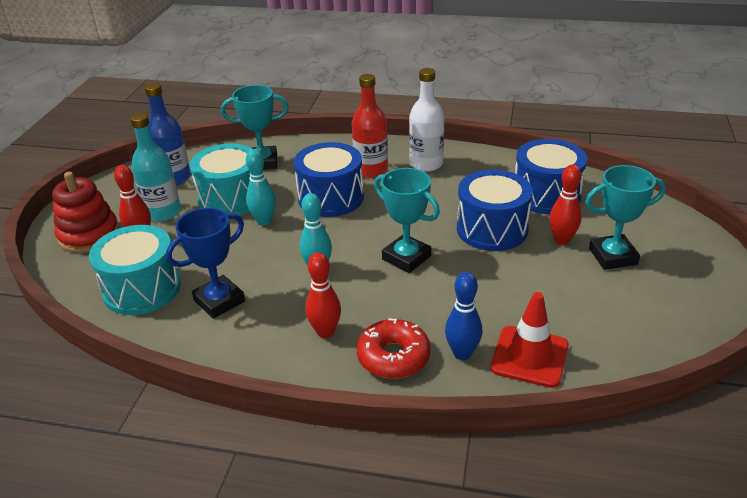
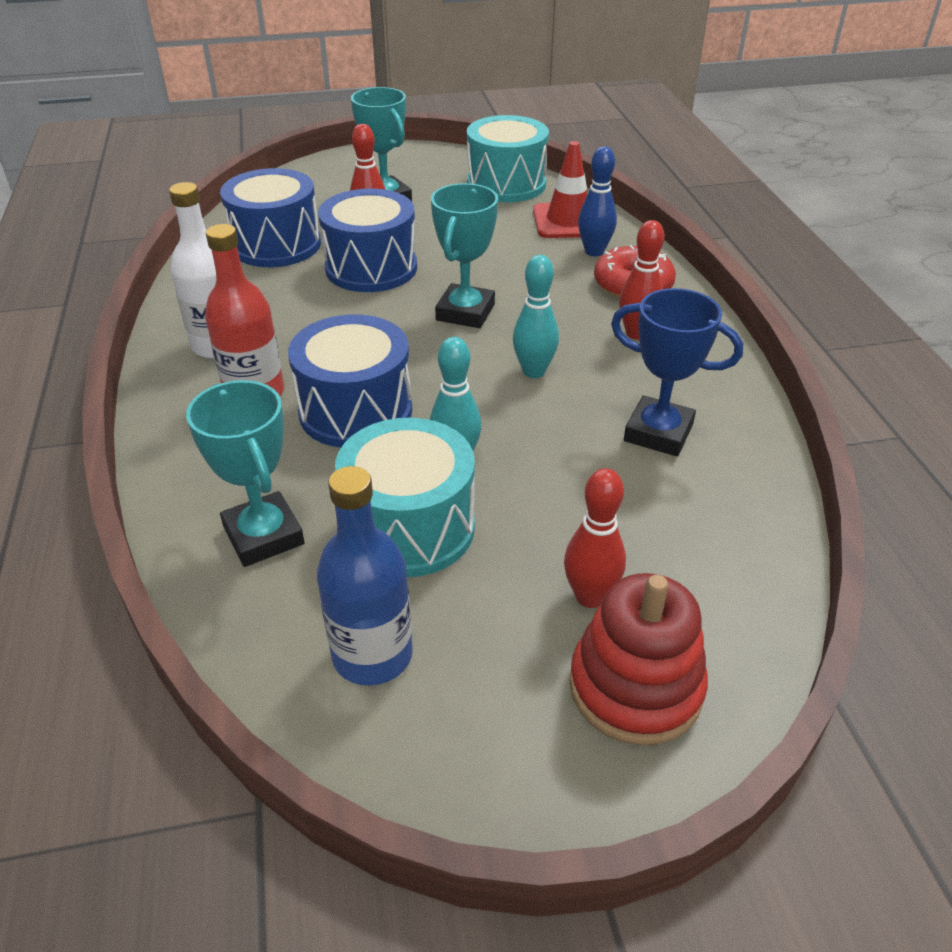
camera: 115 degrees left, 5 degrees up
turquoise drum [89,225,181,315] -> turquoise drum moved to [467,115,549,202]
turquoise bottle [130,113,181,221] -> none

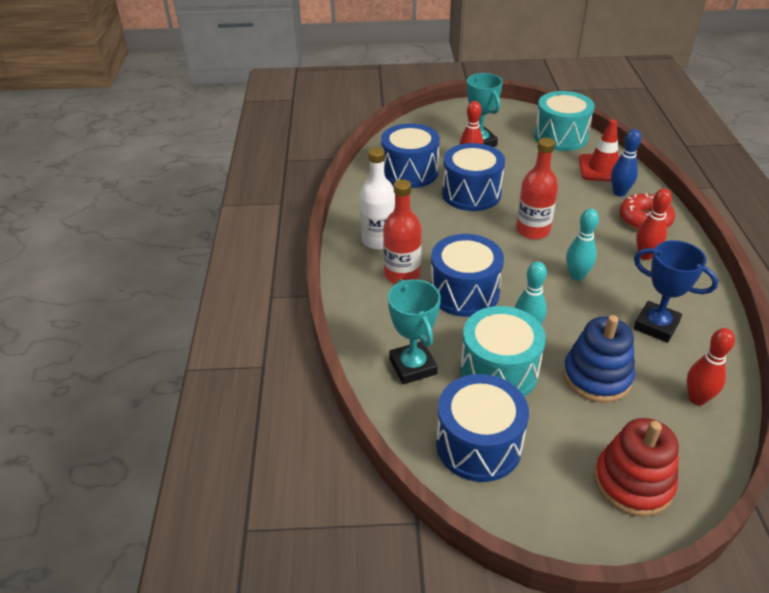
camera: 10 degrees right, 0 degrees up
blue bottle [317,466,413,685] -> blue drum [436,374,529,482]
turquoise trophy [431,183,498,328] -> red bottle [516,138,558,240]
red bowling pin [564,468,626,608] -> red bowling pin moved to [687,328,735,405]
none -> blue stacking toy [563,315,635,403]

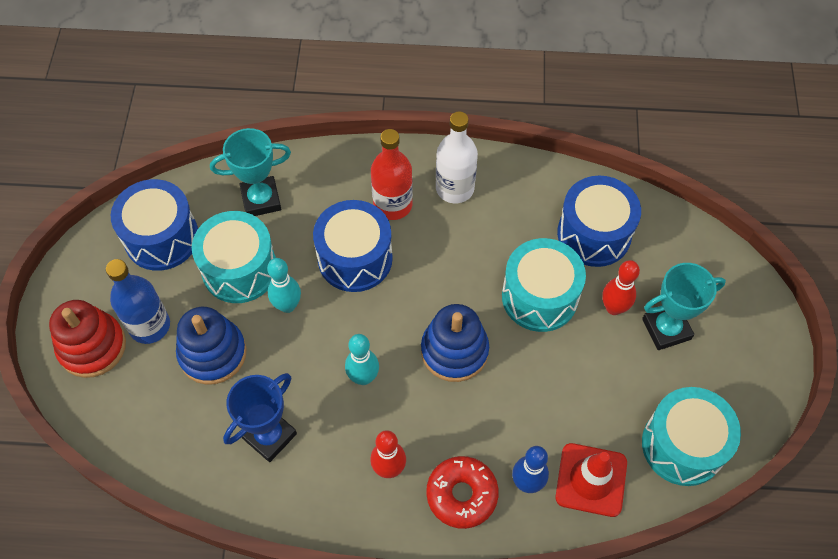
camera: 95 degrees right, 20 degrees up
blue drum [442,143,505,211] -> turquoise drum [502,238,586,332]
red bottle [516,138,558,240] -> blue stacking toy [421,304,489,382]
red bowling pin [687,328,735,405] -> none
none -> blue bottle [106,259,170,344]

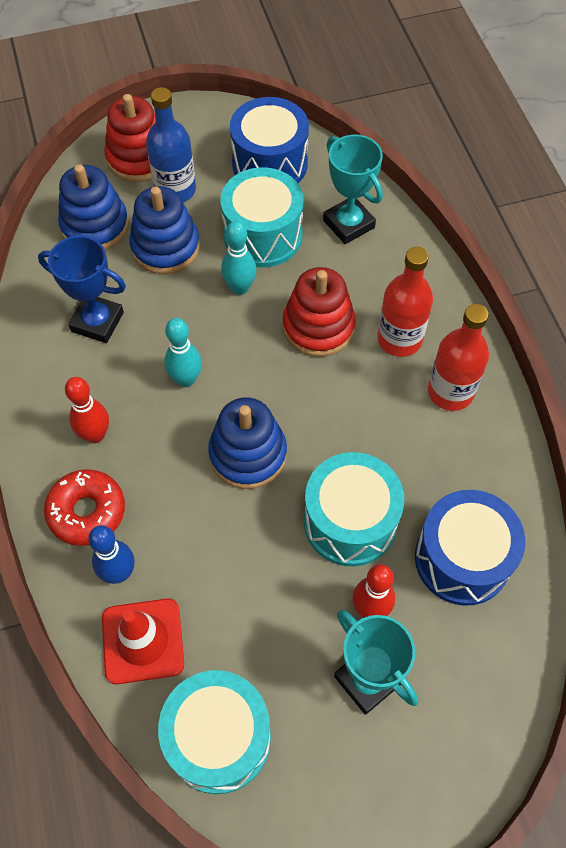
camera: 70 degrees right, 0 degrees up
blue drum [313,200,393,292] -> red stacking toy [283,267,356,357]
white bottle [436,112,478,203] -> red bottle [428,304,489,411]
none -> blue stacking toy [58,164,129,250]

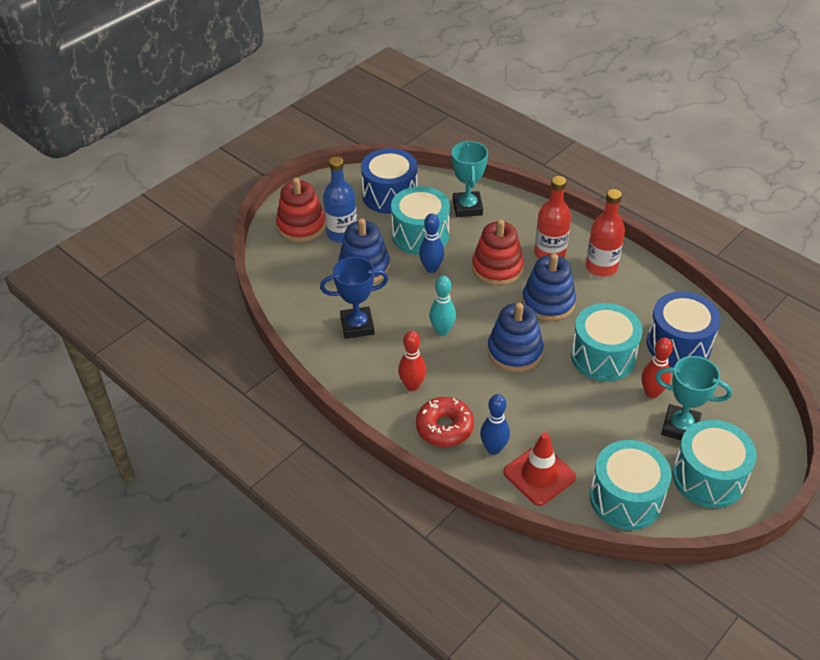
camera: 30 degrees left, 15 degrees down
blue stacking toy [58,164,129,250] -> blue stacking toy moved to [522,254,576,321]
turquoise bowling pin [221,221,256,295] -> blue bowling pin [419,213,444,273]
turquoise trophy [323,134,383,244] -> turquoise trophy turned 60 degrees clockwise [452,141,488,217]
none -> turquoise drum [672,420,757,508]

